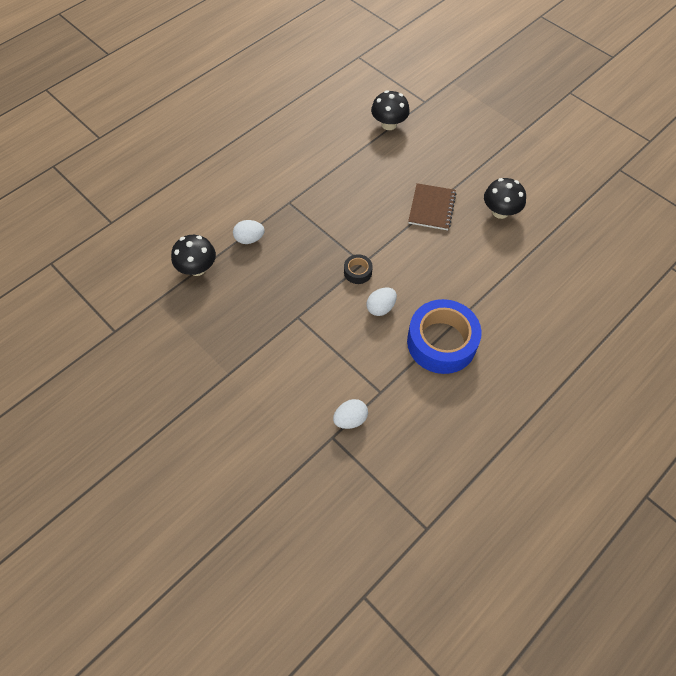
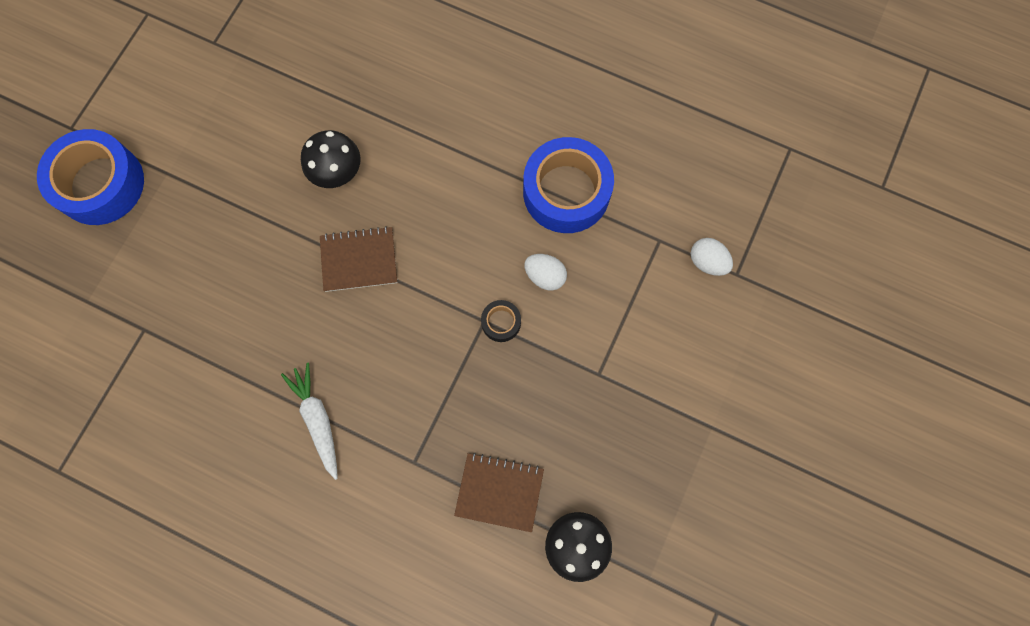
camera: 110 degrees left, 15 degrees up
white egg [233,220,265,244] -> brown notebook [454,452,544,532]
black mushroom [371,90,410,130] -> none
none -> blue tape [37,129,144,225]
none -> white carrot [281,363,338,480]

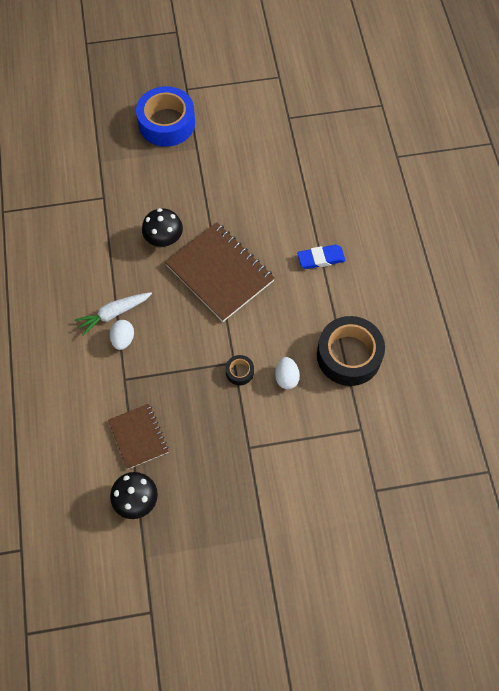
camera: 55 degrees right, 10 degrees down
white carrot [281,363,338,480] -> white carrot turned 150 degrees counterclockwise [74,292,152,336]
black mushroom [301,130,361,188] -> black mushroom moved to [142,208,183,247]
brown notebook [320,226,397,292] -> brown notebook [165,222,275,322], size x1.72
blue tape [523,137,614,233] -> black tape [317,316,385,386]
white egg [691,238,733,276] -> white egg moved to [110,320,134,350]
none -> blue eraser [297,245,346,269]

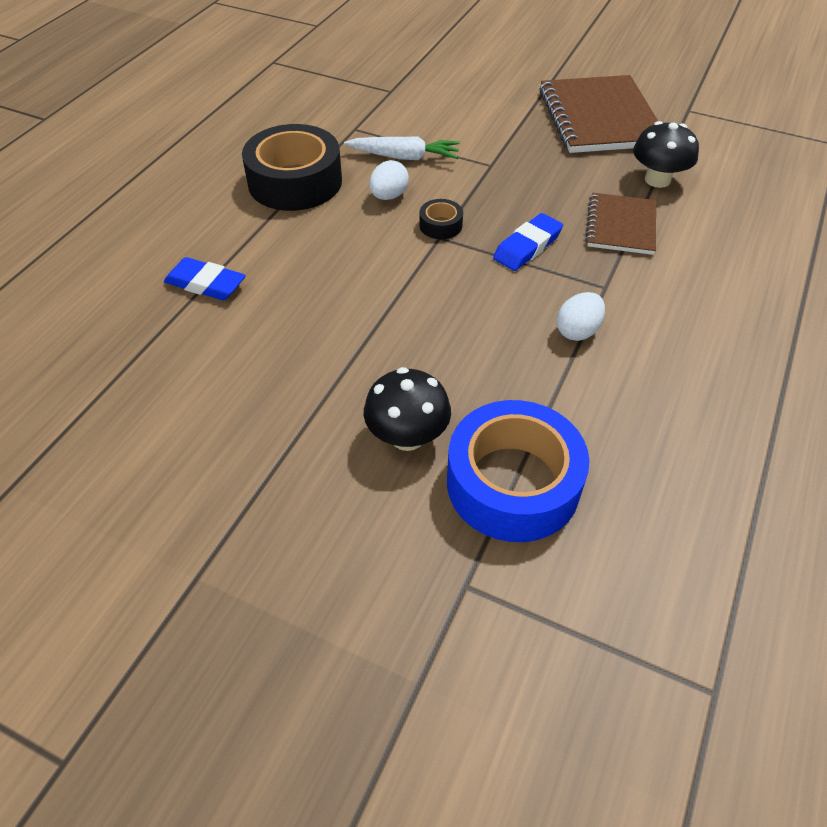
camera: 145 degrees left, 15 degrees down
white carrot [74,292,152,336] -> white carrot moved to [344,136,460,160]
blue tape [136,86,195,147] -> blue tape moved to [447,400,590,542]
brown notebook [165,222,275,322] -> brown notebook moved to [539,75,658,153]
none -> blue eraser [493,213,563,271]

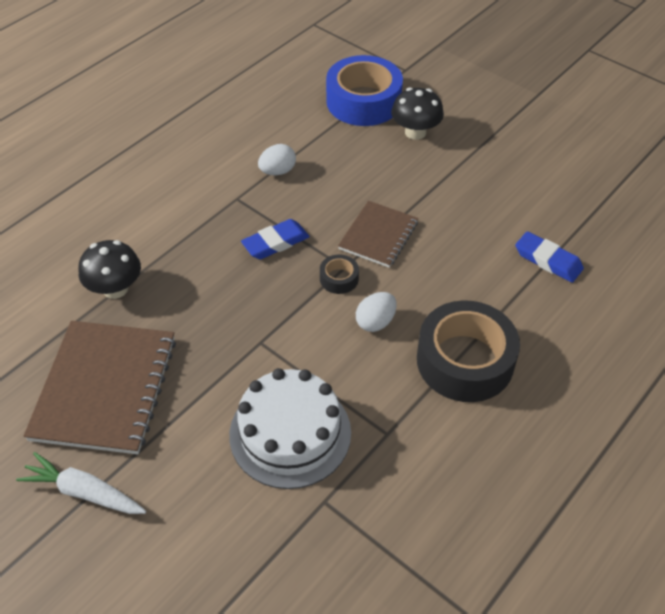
camera: 165 degrees left, 0 degrees up
white carrot [344,136,460,160] -> white carrot moved to [16,452,146,514]
brown notebook [585,193,656,255] -> brown notebook moved to [338,201,418,268]
none -> white cake [229,368,351,489]

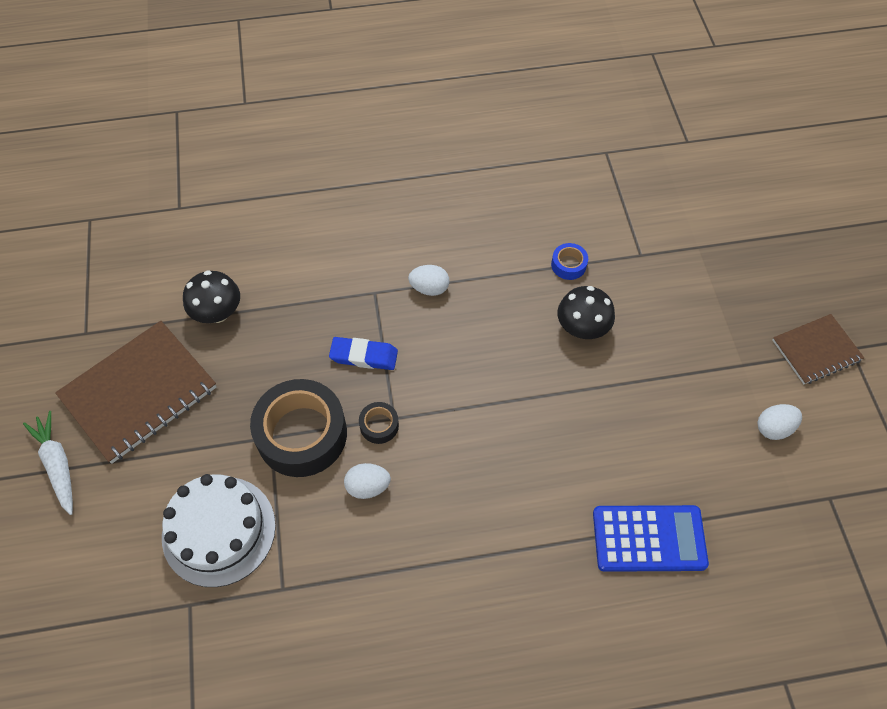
camera: 40 degrees right, 10 degrees up
blue tape [326,55,403,126] -> blue tape [551,243,588,280], size x0.43
brown notebook [338,201,418,268] -> brown notebook moved to [772,314,864,384]
black tape [417,300,520,402] -> black tape moved to [250,379,347,477]
blue eraser [515,231,584,283] -> none
none -> blue calculator [593,505,709,572]
none -> white egg [757,404,802,440]

